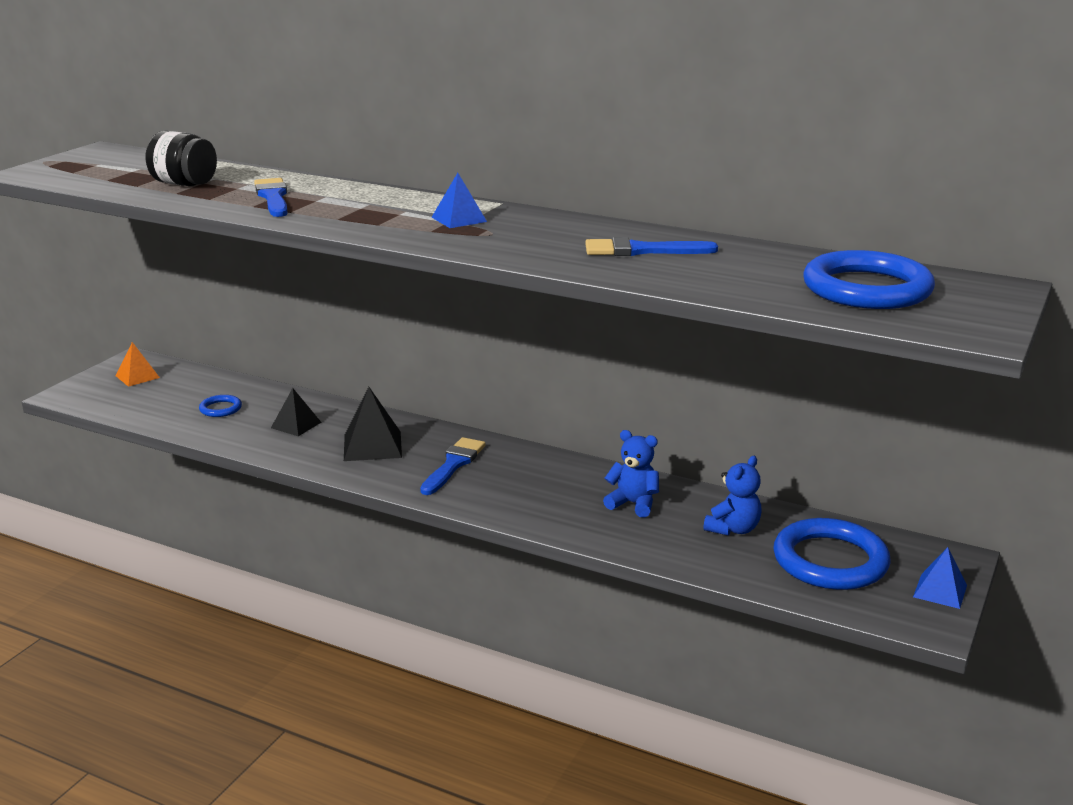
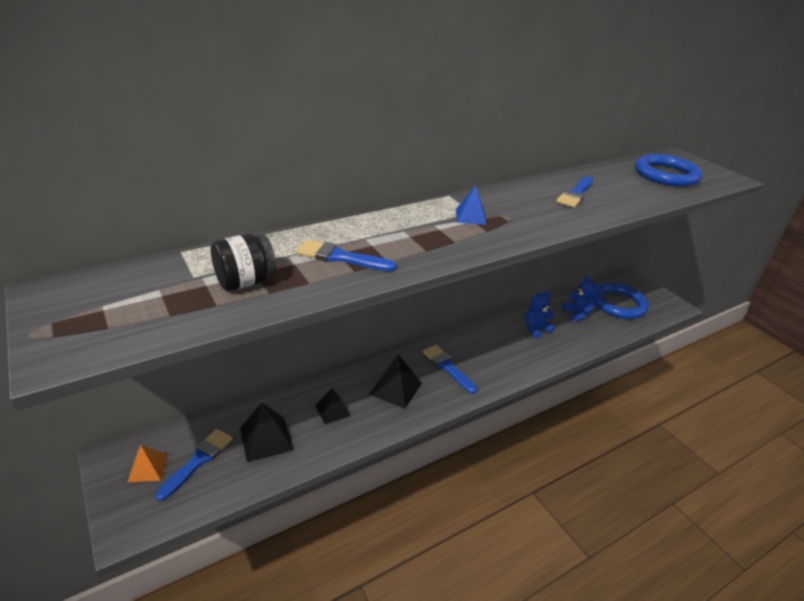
camera: 60 degrees left, 10 degrees up
blue ring [199,395,242,417] -> black pyramid [240,403,293,462]
blue pyramid [913,547,967,609] -> none
none -> blue brush [155,429,233,501]

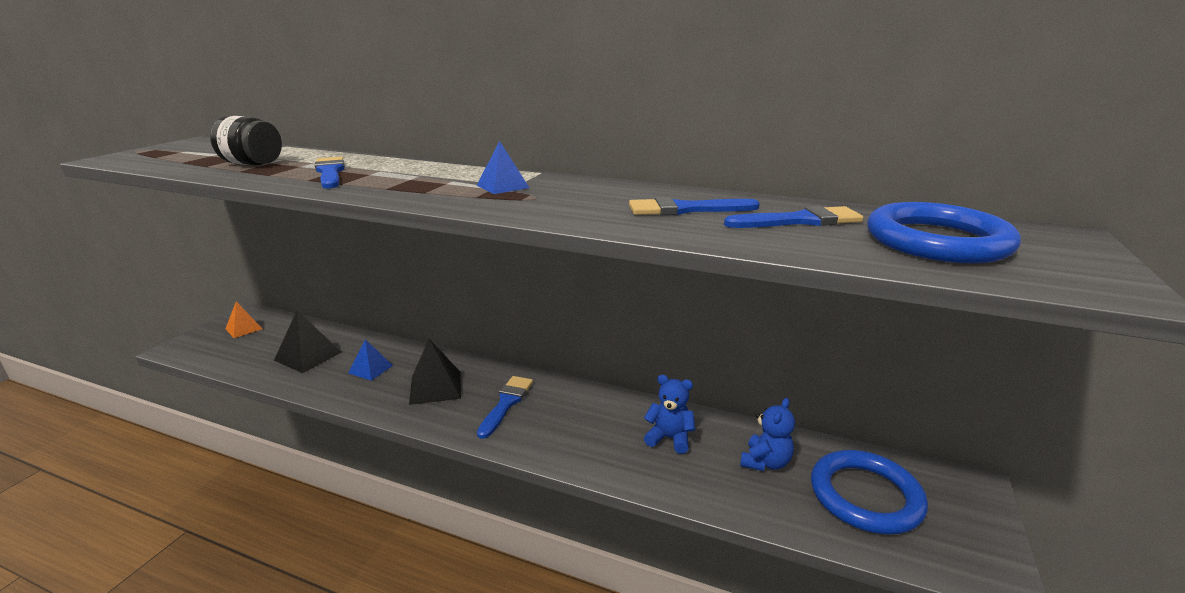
camera: 55 degrees right, 10 degrees down
blue brush [155,429,233,501] -> blue brush moved to [724,206,863,228]
black pyramid [315,388,351,424] -> blue pyramid [349,339,393,381]

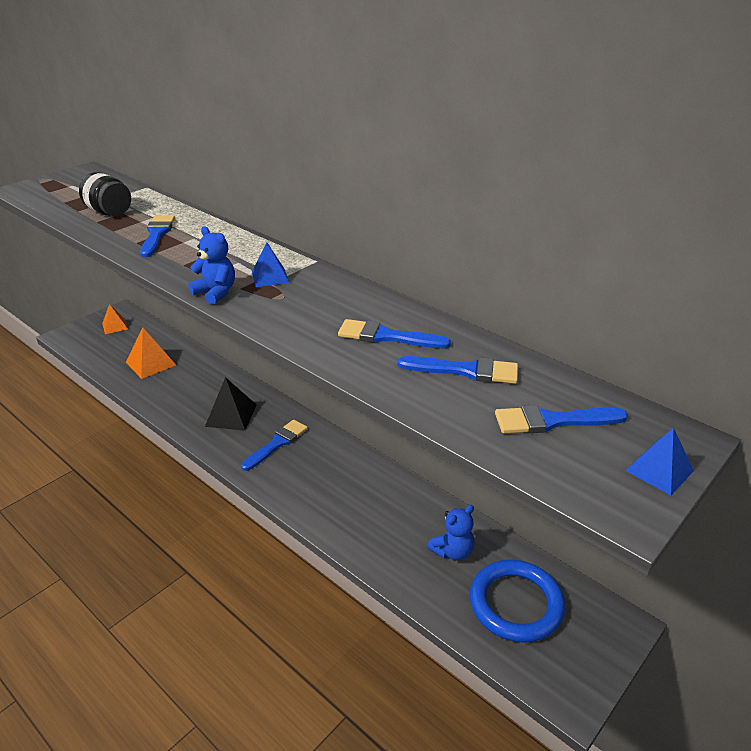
camera: 20 degrees right, 10 degrees up
black pyramid [274,311,341,373] -> orange pyramid [126,327,176,379]
blue pyramid [349,339,393,381] -> blue pyramid moved to [625,428,694,495]
blue teddy bear [644,375,695,454] -> blue teddy bear moved to [188,226,235,304]
blue ring [867,202,1021,263] -> blue brush [495,405,628,433]

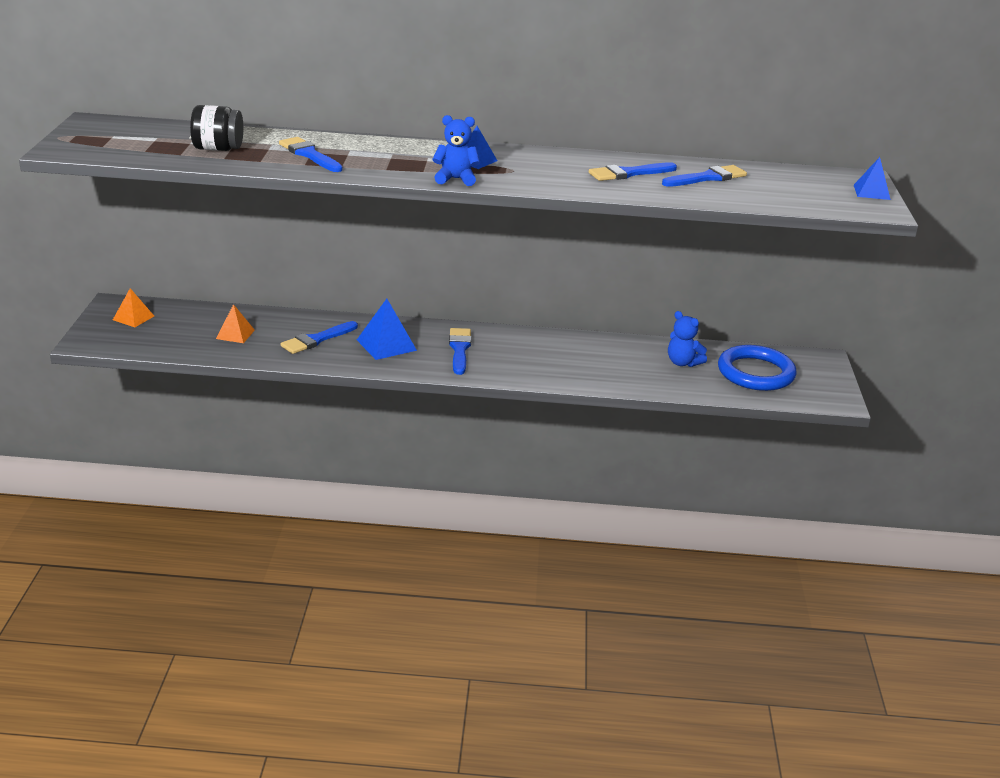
camera: 40 degrees left, 5 degrees down
orange pyramid [126,327,176,379] -> orange pyramid [216,304,255,343], size x0.65
black pyramid [205,377,257,431] -> blue pyramid [357,299,417,360]
blue teddy bear [427,505,474,560] -> blue teddy bear turned 120 degrees clockwise [668,311,707,367]
blue brush [495,405,628,433] -> blue brush moved to [281,321,358,354]

